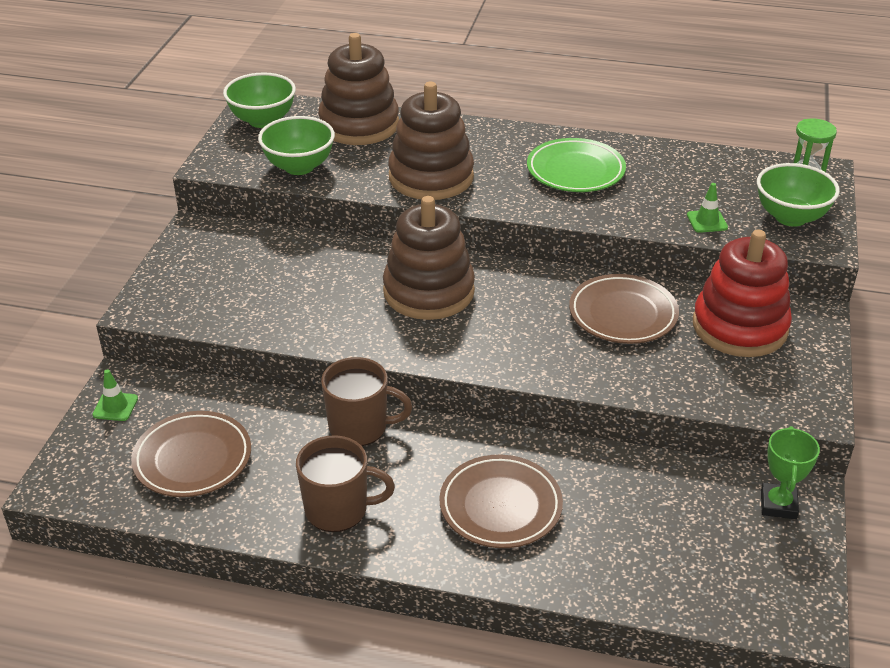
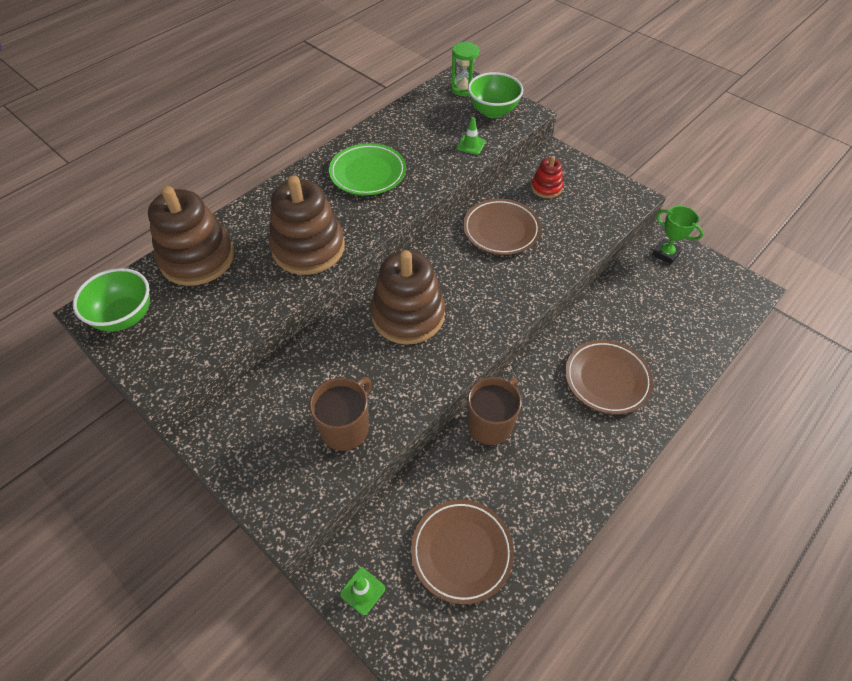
camera: 60 degrees left, 15 degrees up
green bowl [258,116,335,175] -> none
brown mug [296,435,395,532] -> brown mug moved to [309,377,371,451]
red stacking toy [693,230,792,357] -> red stacking toy [531,156,563,198], size x0.50

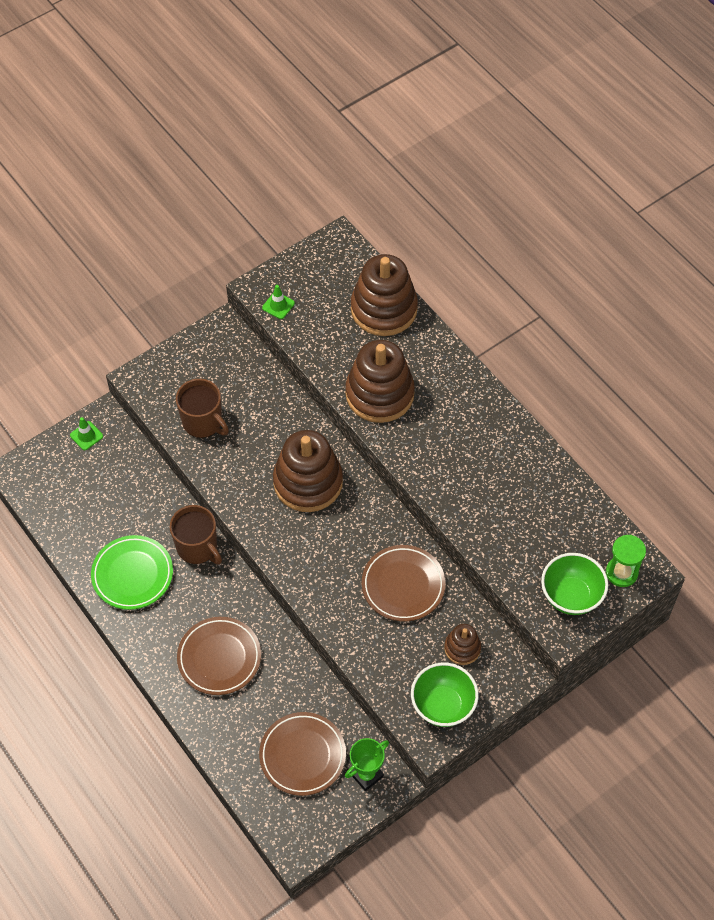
camera: 100 degrees right, 5 degrees up
green bowl [73,268,150,332] -> green bowl moved to [411,662,479,727]
green plate [329,143,406,195] -> green plate moved to [91,535,173,610]
brown plate [411,500,514,605] -> brown plate moved to [259,712,346,796]
green traffic cone [457,117,486,155] -> green traffic cone moved to [262,285,295,319]
red stacking toy [531,156,563,198] -> brown stacking toy [444,624,481,665]

